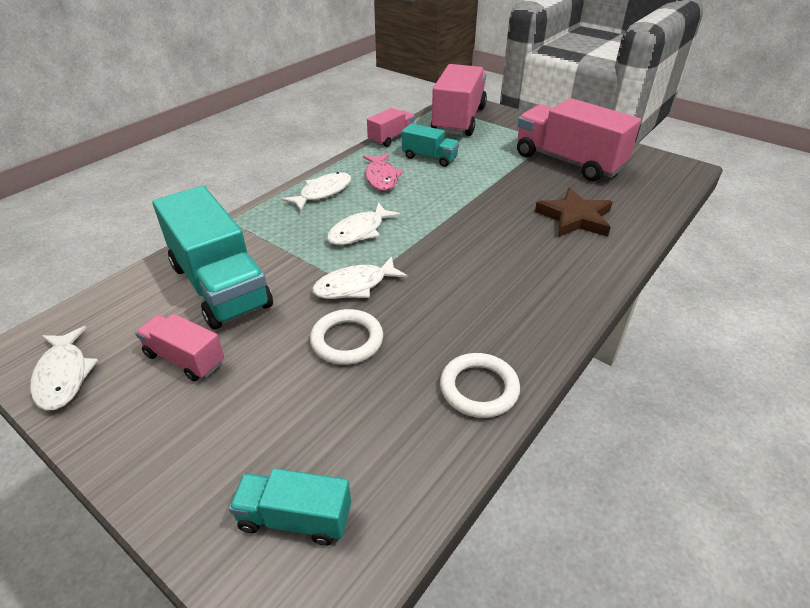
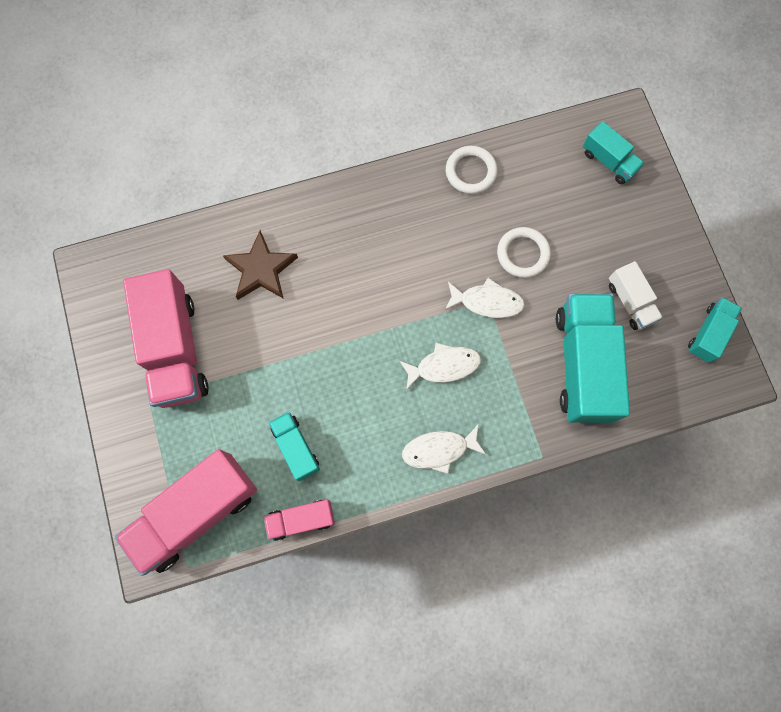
camera: 145 degrees left, 35 degrees up
white fish [30,326,98,410] -> turquoise truck [688,297,742,363]
pink truck [135,314,224,381] -> white truck [609,261,663,330]
pink fish [363,154,403,191] -> none

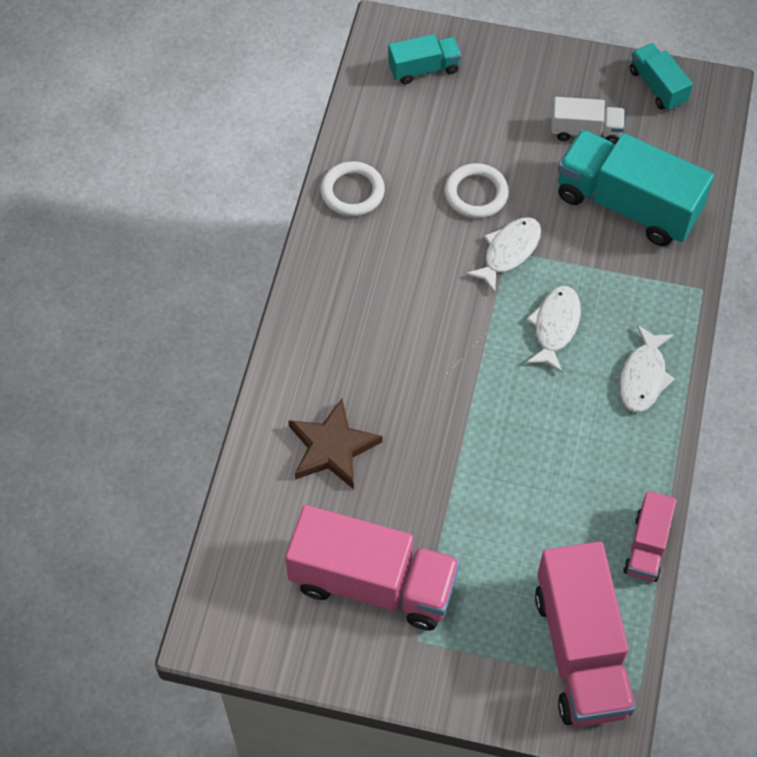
camera: 60 degrees left, 15 degrees down
turquoise truck [269,412,320,481] -> none

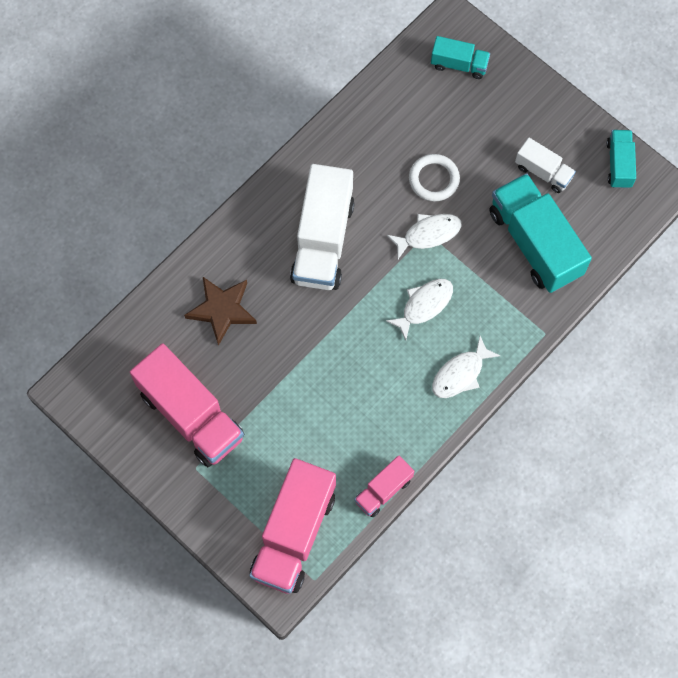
camera: 30 degrees right, 10 degrees up
white ring [321,161,385,216] -> none
none -> white truck [290,164,355,290]

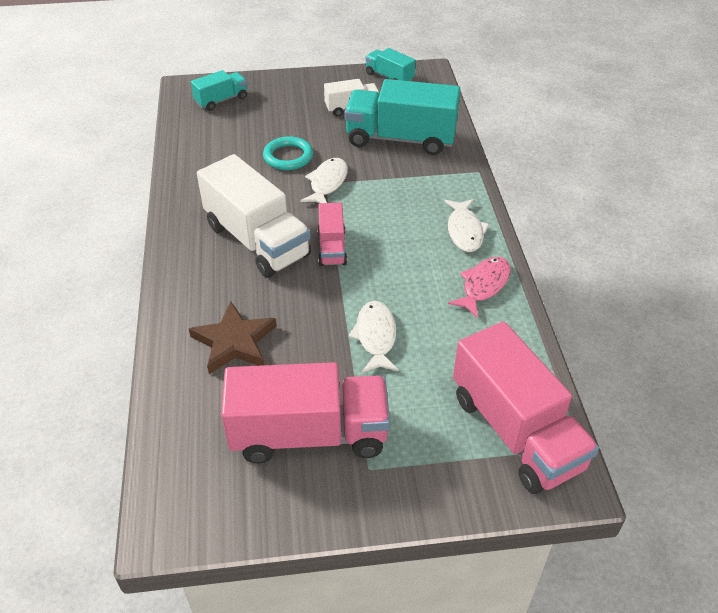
camera: 50 degrees left, 25 degrees down
pink truck [354,455,414,518] -> pink truck moved to [317,203,347,266]
white fish [386,279,453,340] -> white fish moved to [348,301,399,373]
white ring [409,154,460,201] -> turquoise ring [263,137,313,170]
none -> pink fish [448,257,511,318]

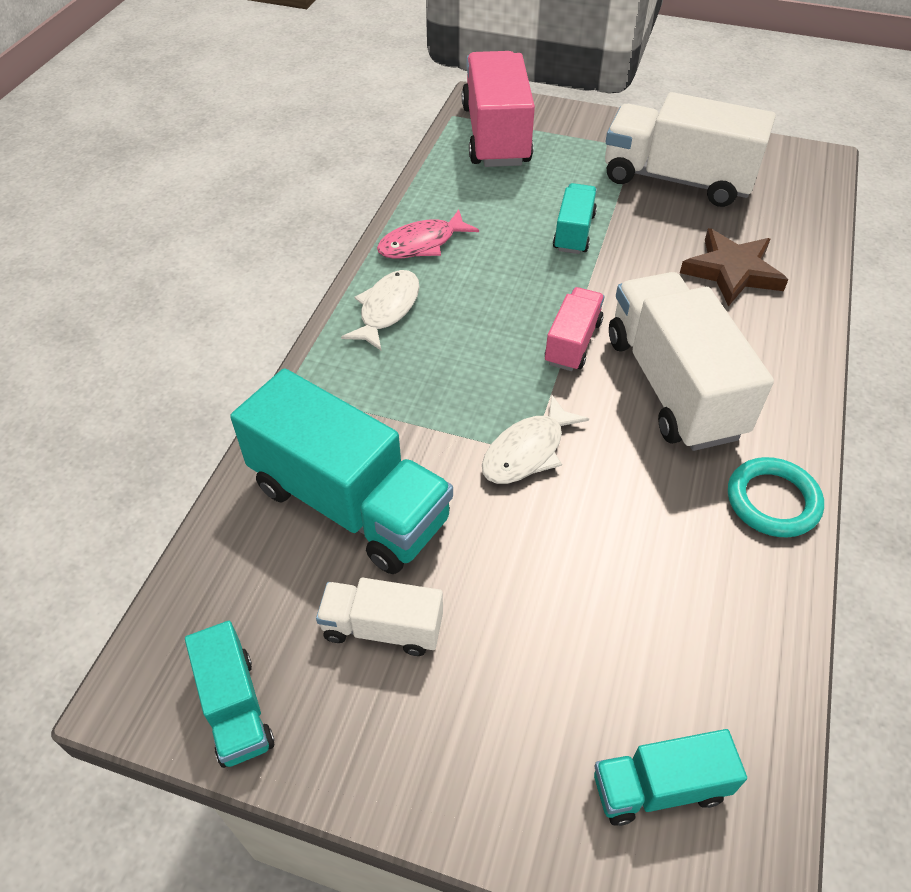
camera: 155 degrees left, 5 degrees up
pink truck [221,362,390,463] -> white truck [605,92,776,207]
turquoise ring [263,137,313,170] -> turquoise ring moved to [728,457,824,538]
white fish [348,301,399,373] -> turquoise truck [553,183,597,254]

